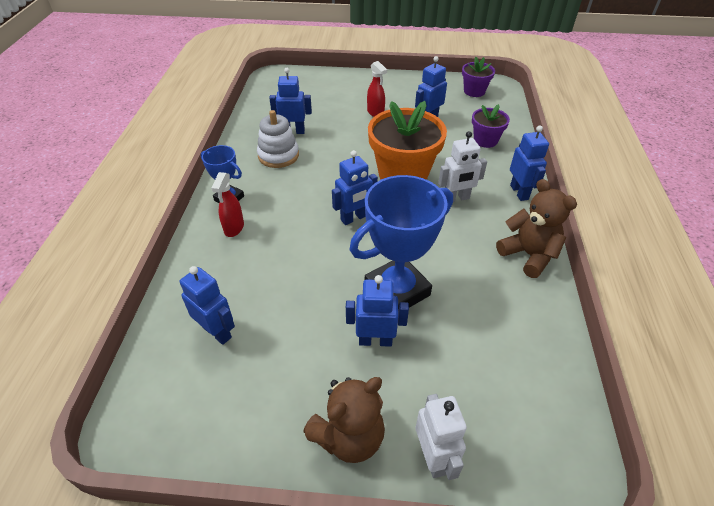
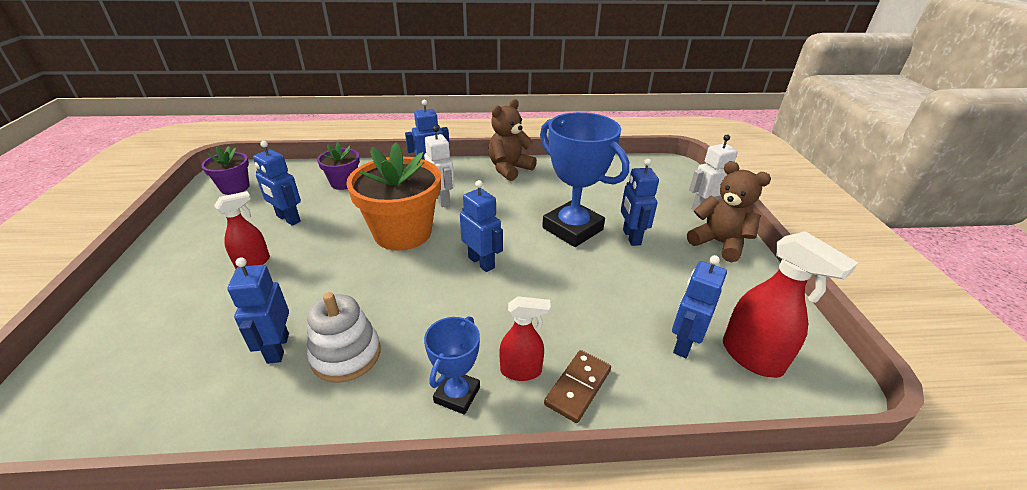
camera: 100 degrees left, 10 degrees down
none -> brown domino [544,350,611,423]
none -> red spray bottle [723,231,858,378]

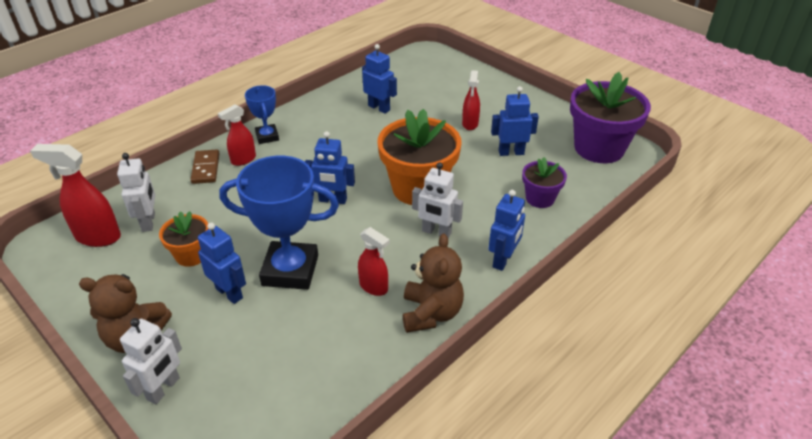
camera: 140 degrees right, 5 degrees up
purple flower pot [201,146,249,195] -> purple flower pot [570,72,651,163], size x1.89
white stacking toy [307,292,381,383] -> none
blue robot [672,255,727,358] -> white robot [117,153,155,232]
none -> orange flower pot [159,211,208,267]
none -> red spray bottle [358,227,390,296]

